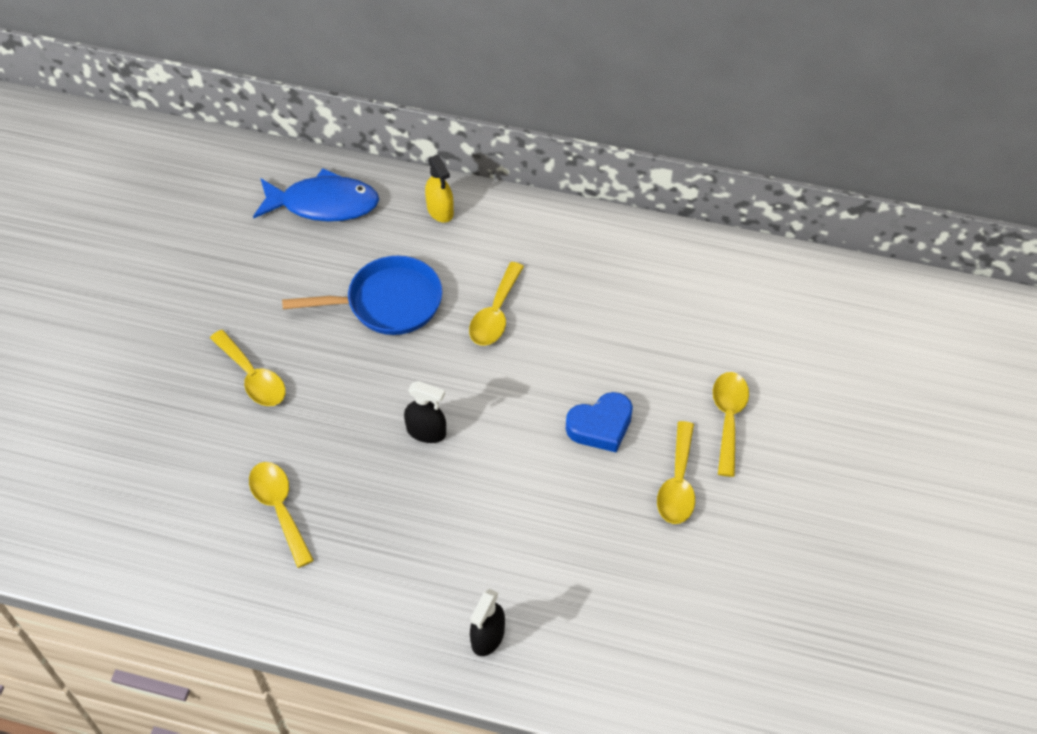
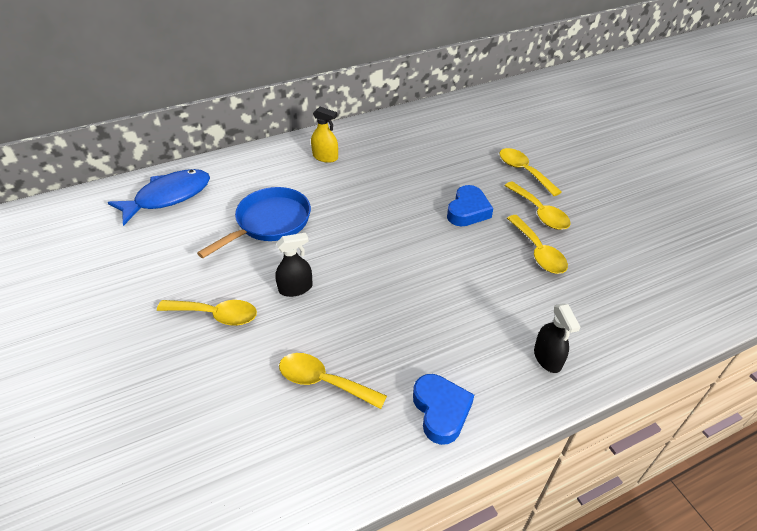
camera: 40 degrees left, 10 degrees down
black spray bottle [404,381,446,443] -> black spray bottle moved to [275,233,313,297]
yellow spray bottle [425,155,454,223] -> yellow spray bottle moved to [311,107,338,163]
yellow spoon [469,262,524,346] -> yellow spoon moved to [507,215,568,274]
none -> blue heart [413,374,474,445]

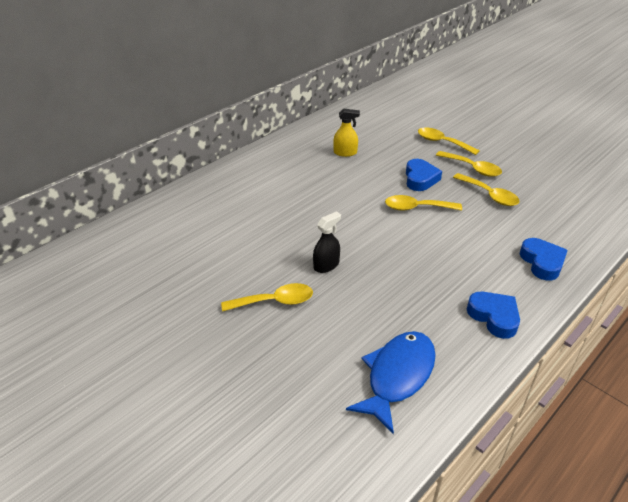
camera: 20 degrees left, 5 degrees down
blue fish [108,169,210,226] -> blue fish moved to [346,331,436,434]
blue pan [197,187,311,258] -> none
yellow spoon [279,353,387,409] -> yellow spoon moved to [385,195,462,211]
yellow spray bottle [311,107,338,163] -> yellow spray bottle moved to [333,109,360,157]
black spray bottle [534,303,580,373] -> blue heart [520,238,568,281]

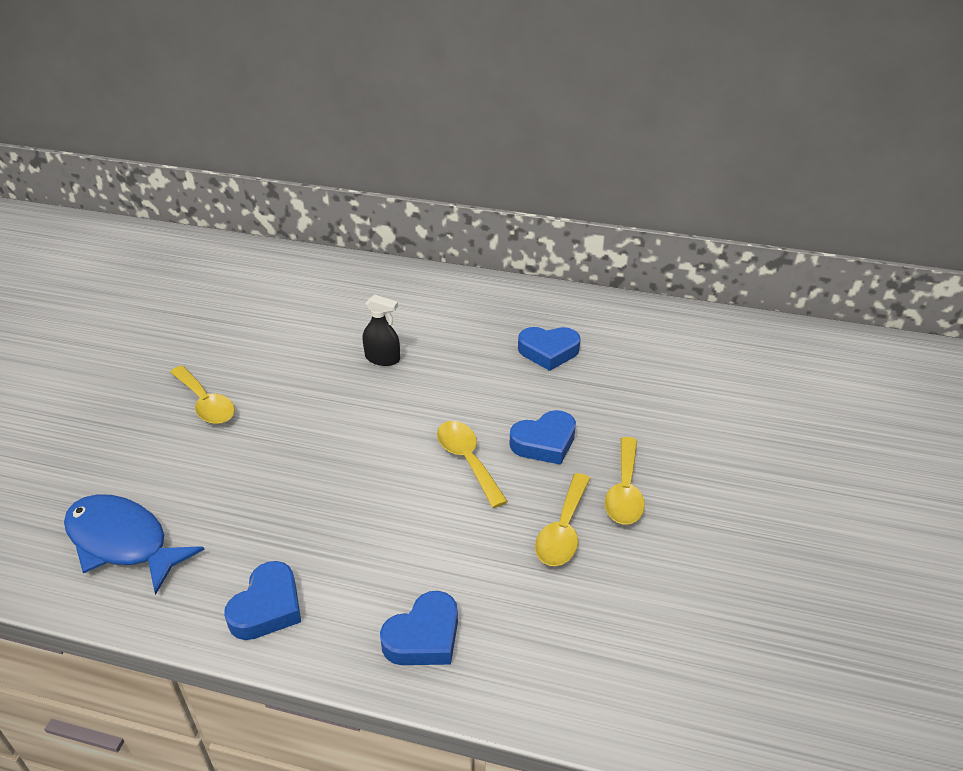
camera: 60 degrees right, 0 degrees up
black spray bottle [313,211,341,273] -> black spray bottle moved to [363,295,400,366]
yellow spray bottle [333,109,360,157] -> blue heart [518,327,581,371]
blue fish [346,331,436,434] -> blue fish turned 150 degrees counterclockwise [64,494,205,595]
yellow spoon [418,128,480,155] -> none

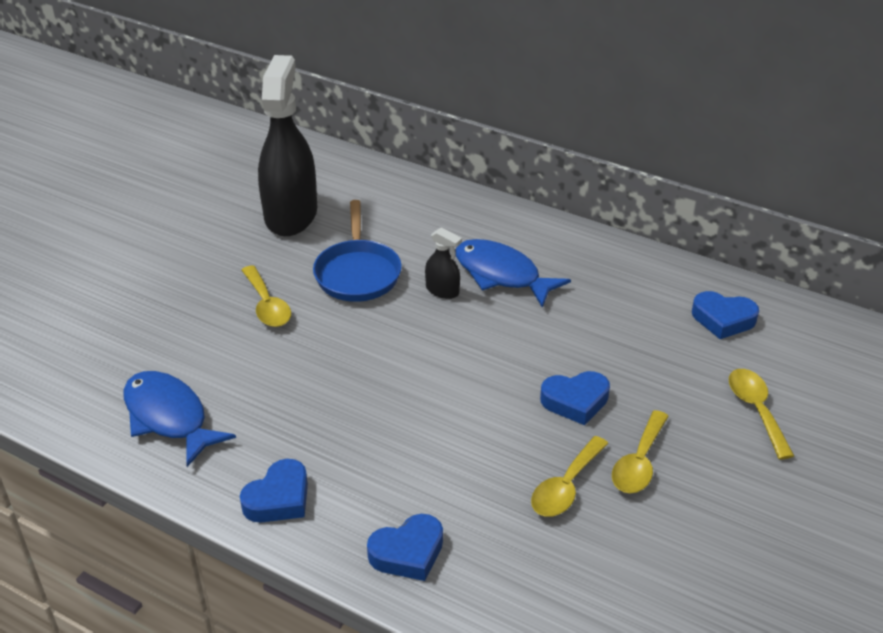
camera: 15 degrees right, 0 degrees up
yellow spoon [437,421,508,508] -> yellow spoon moved to [729,369,794,460]
blue heart [518,327,581,371] -> blue heart moved to [692,291,759,339]
none -> black spray bottle [258,55,317,236]
none -> blue pan [313,200,402,302]
none -> blue fish [455,239,571,308]

